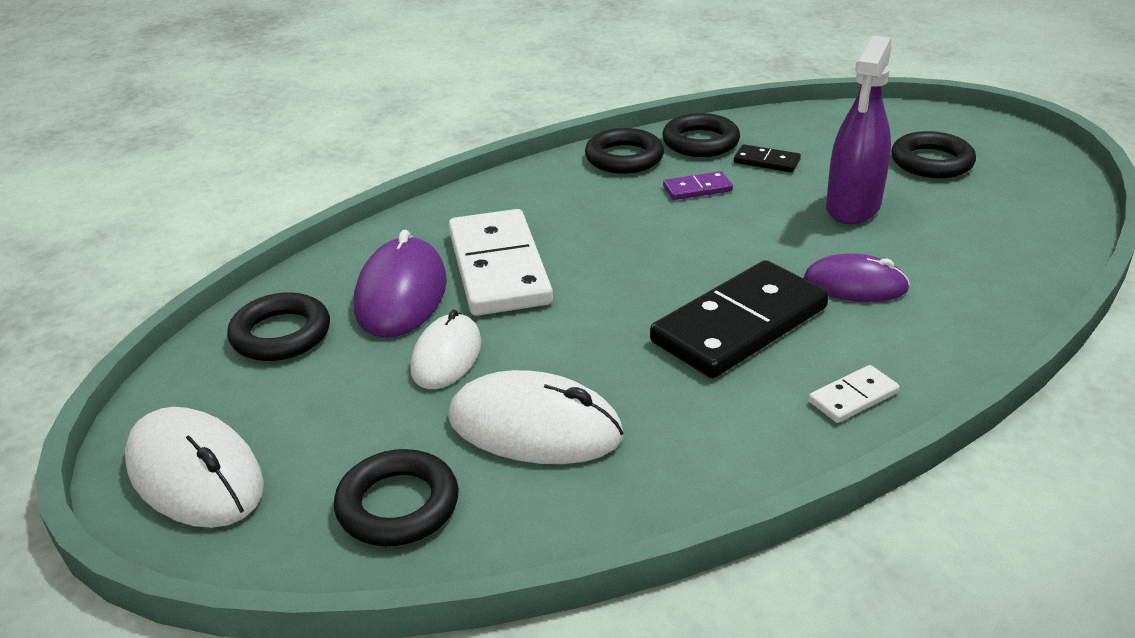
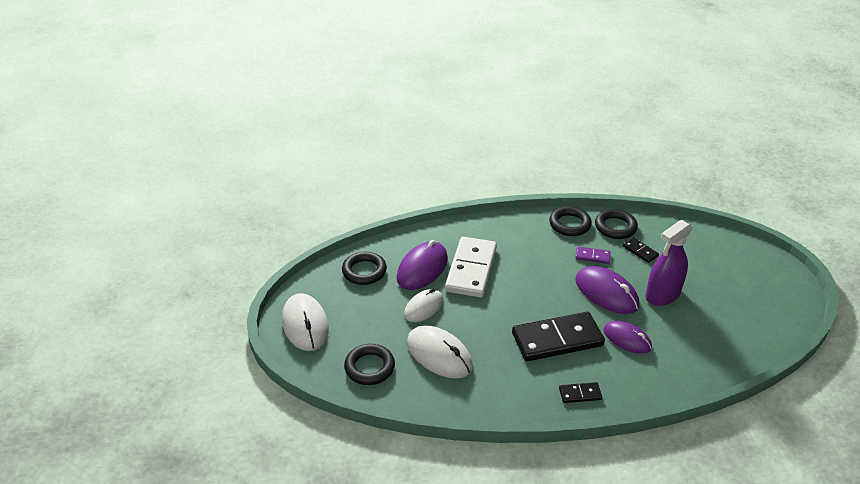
camera: 25 degrees right, 5 degrees up
white domino [808,365,900,423] -> black domino [559,382,602,403]
black ring [891,131,976,178] -> none
none -> purple mouse [575,266,639,314]

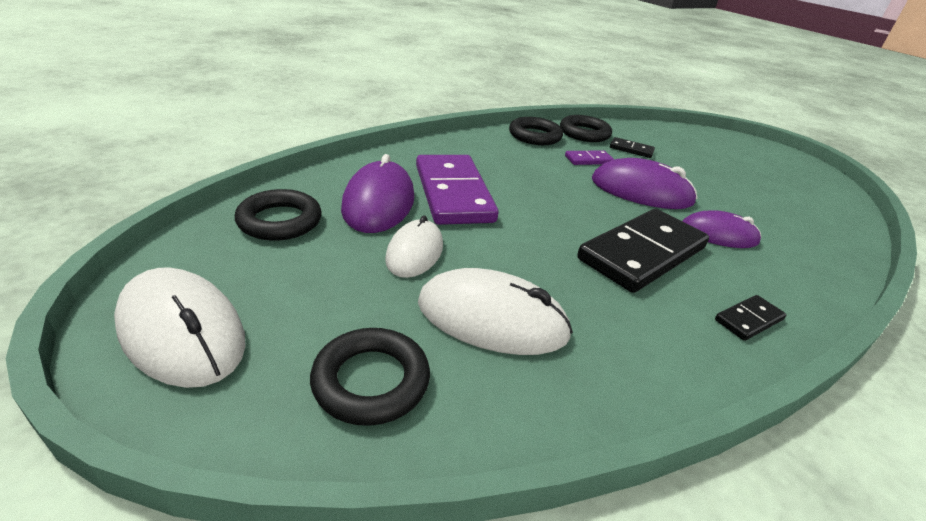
camera: 30 degrees left, 5 degrees down
white domino [445,237,497,298] -> purple domino [416,155,499,225]
purple spray bottle [645,220,693,306] -> none

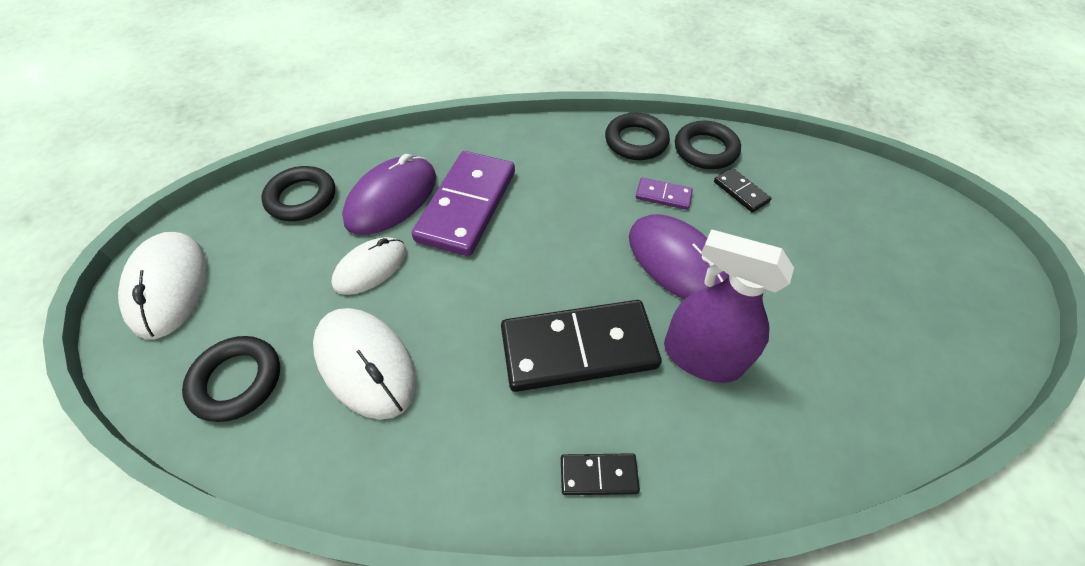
camera: 35 degrees right, 20 degrees up
purple mouse [682,210,761,248] -> purple spray bottle [664,229,794,383]

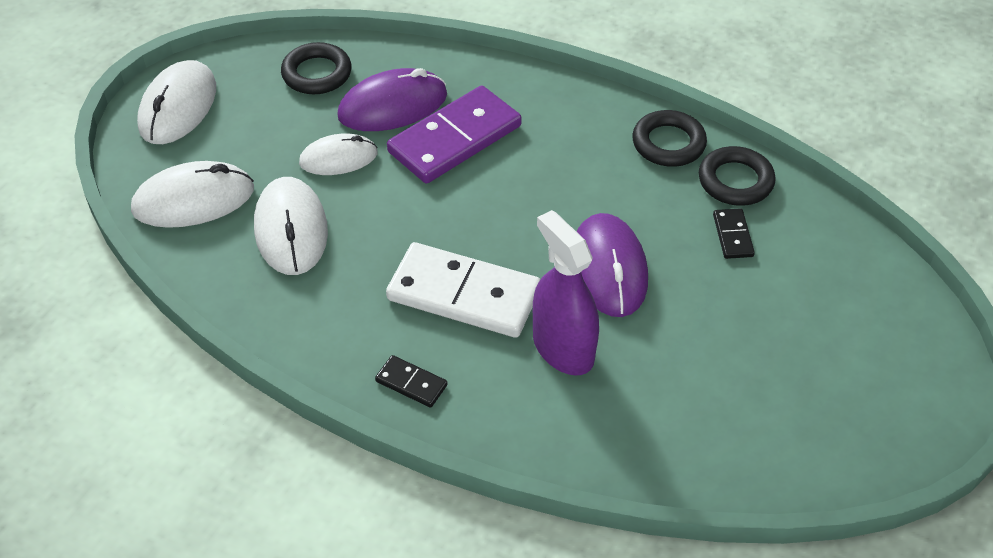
camera: 30 degrees right, 5 degrees down
black ring [182,336,280,422] -> white mouse [131,161,254,228]
black domino [501,300,662,392] -> white domino [386,242,540,338]
purple domino [636,178,693,210] -> none

